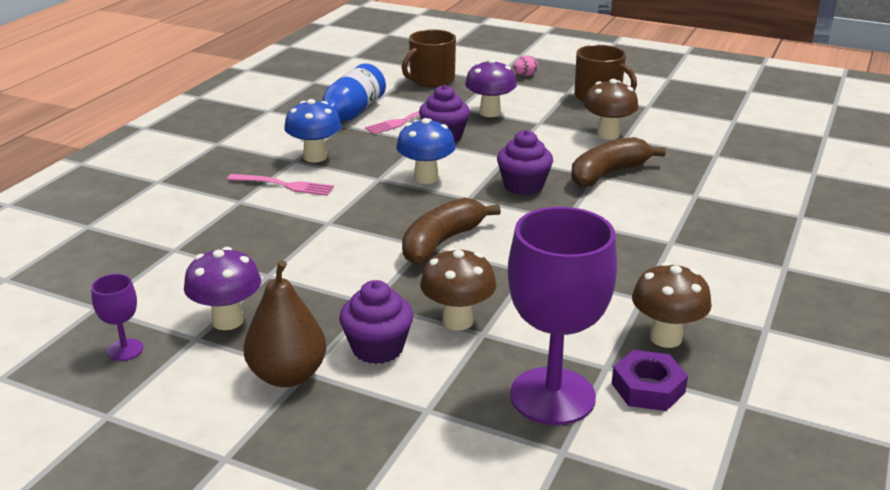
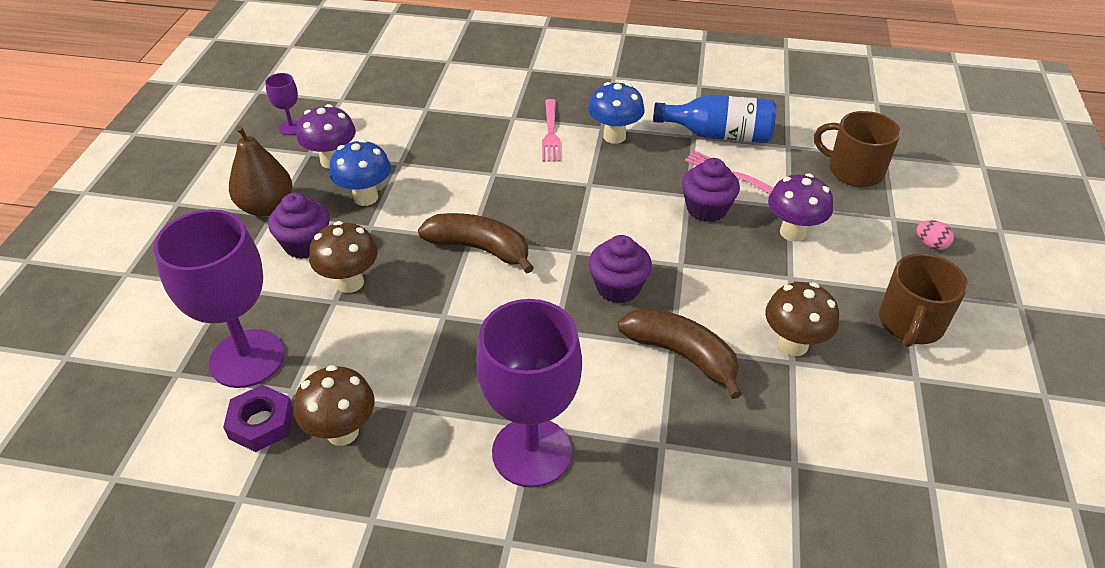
camera: 75 degrees right, 15 degrees up
blue mushroom [396,118,456,184] -> blue mushroom moved to [329,139,391,206]
none -> purple goblet [476,299,582,488]

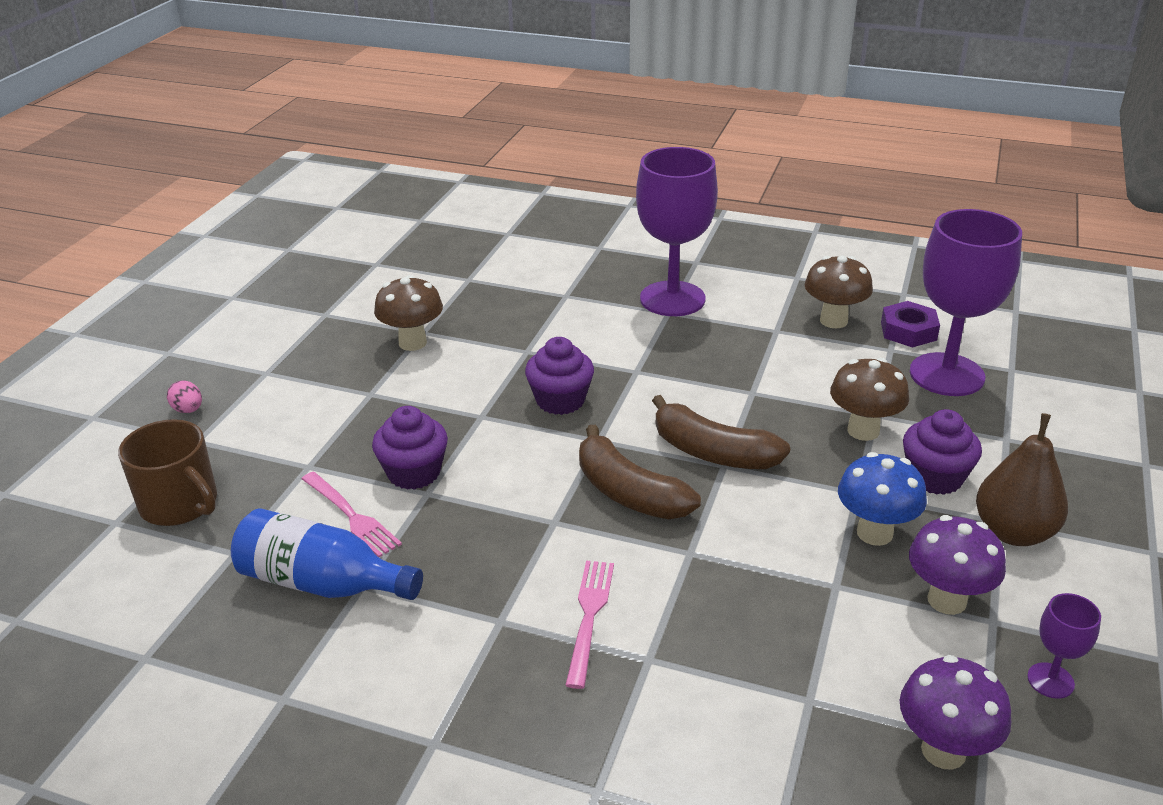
camera: 170 degrees left, 10 degrees down
blue mushroom [588,82,645,144] -> none
brown banana [618,308,742,399] -> brown banana moved to [579,425,701,519]
purple mushroom [768,173,833,242] -> purple mushroom moved to [900,655,1011,770]
brown mug [879,253,968,347] -> none

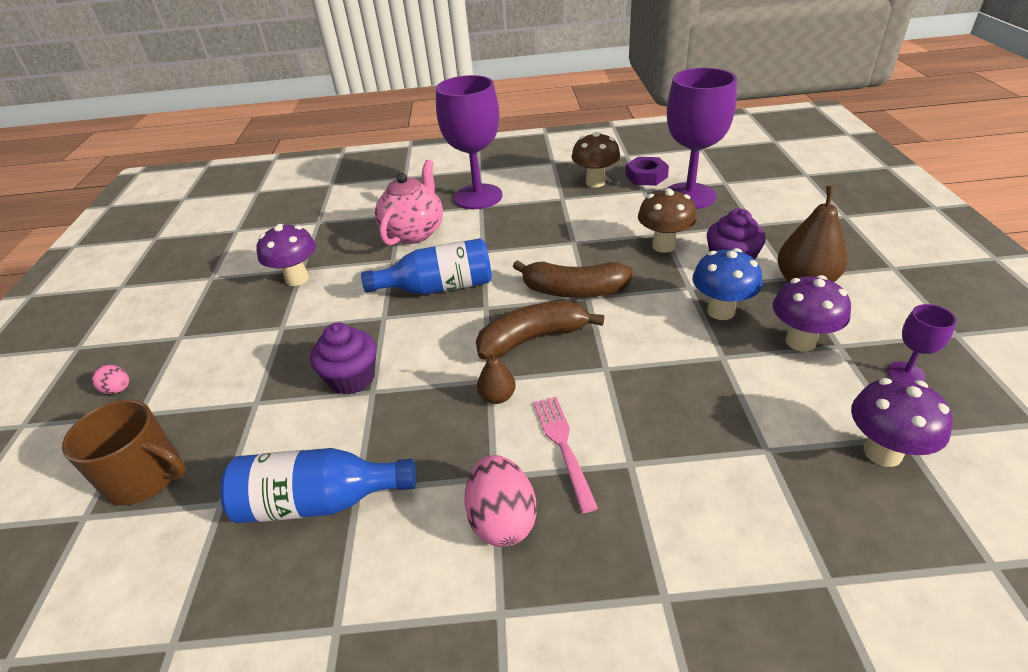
camera: 20 degrees left, 5 degrees up
pink fork [302,472,402,557] -> none
brown mushroom [374,275,443,351] -> purple mushroom [256,224,316,286]
purple cupcake [525,337,594,415] -> blue bottle [361,238,492,295]
brown banana [579,425,701,519] -> brown banana turned 135 degrees clockwise [476,301,605,359]
none -> pink teapot [375,160,443,246]
none -> pink egg [465,455,537,547]
none -> brown pear [477,351,516,404]

